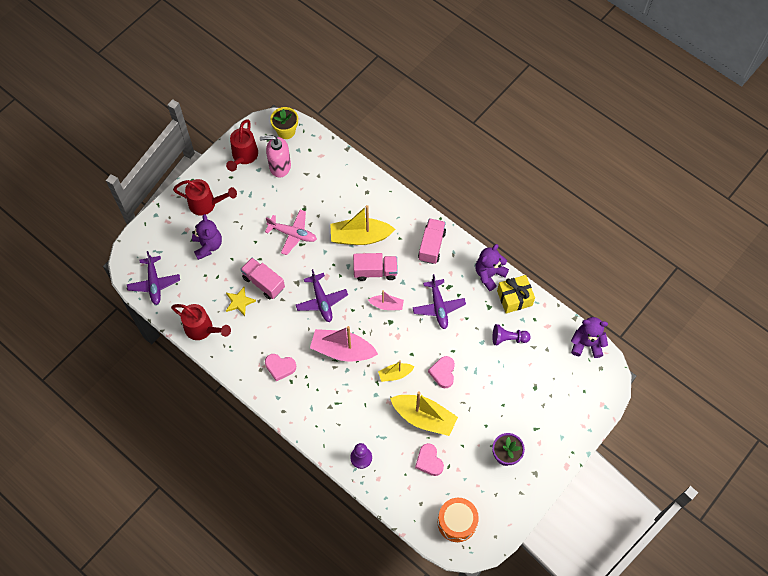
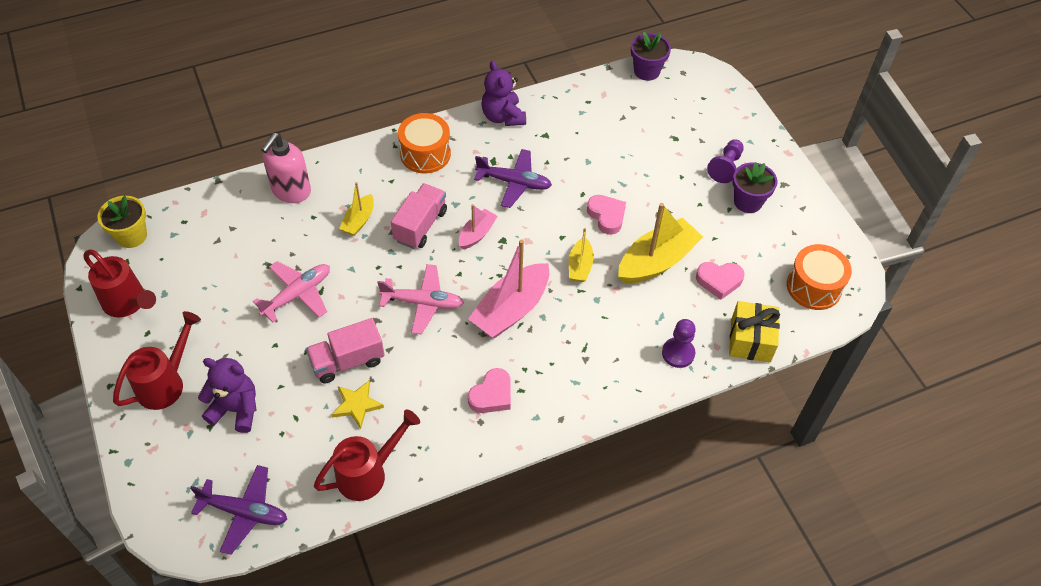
camera: 65 degrees left, 10 degrees down
pink soap dispenser [260,135,291,178] -> pink soap dispenser moved to [261,133,311,203]
purple plane [296,269,348,322] -> pink plane [377,264,464,335]
yellow boat [330,205,395,245] -> yellow boat [339,182,374,236], size x0.54
pink truck [418,218,446,264] -> orange drum [398,113,451,173]
pink heart [428,356,455,388] -> pink heart turned 150 degrees counterclockwise [587,195,626,235]
purple pawn [492,324,531,345] -> purple pawn moved to [707,139,744,183]
yellow gift [497,275,535,313] -> yellow gift moved to [729,301,780,362]
purple teddy bear [571,317,608,358] -> purple flower pot [631,32,671,81]

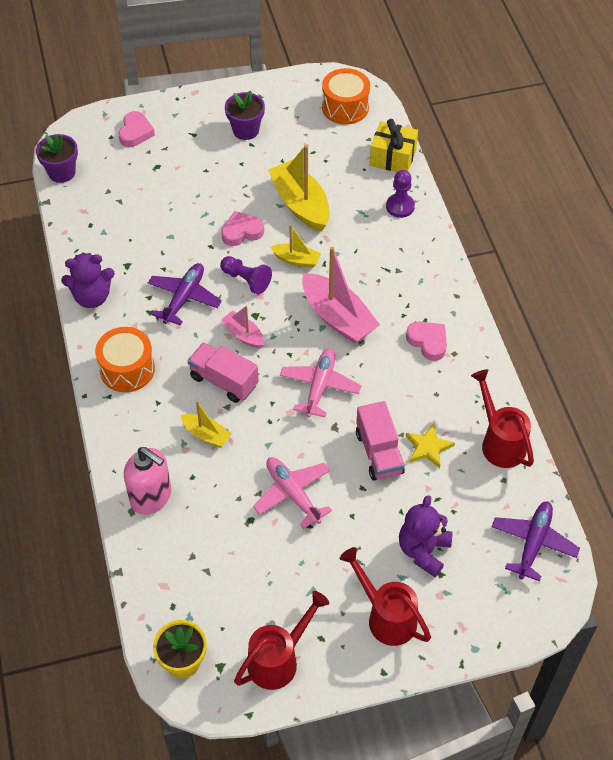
camera: 80 degrees left, 0 degrees up
pink heart [696,262,745,300] -> pink heart moved to [118,111,155,147]
purple pawn [707,139,744,183] -> purple pawn moved to [220,256,272,294]

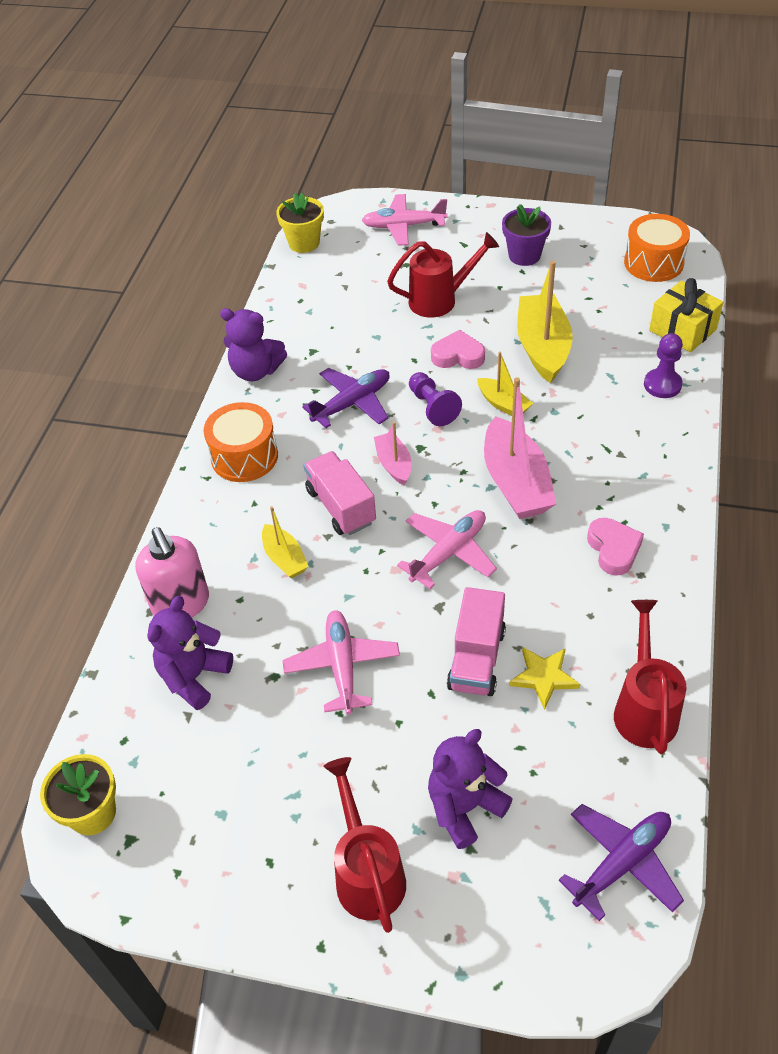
camera: 30 degrees right, 5 degrees down
purple flower pot [36,134,78,183] -> yellow flower pot [276,193,324,253]
pink heart [118,111,155,147] -> pink plane [362,194,448,246]
red watering can [234,591,329,690] -> red watering can moved to [387,232,499,318]
none -> purple teddy bear [147,596,233,710]

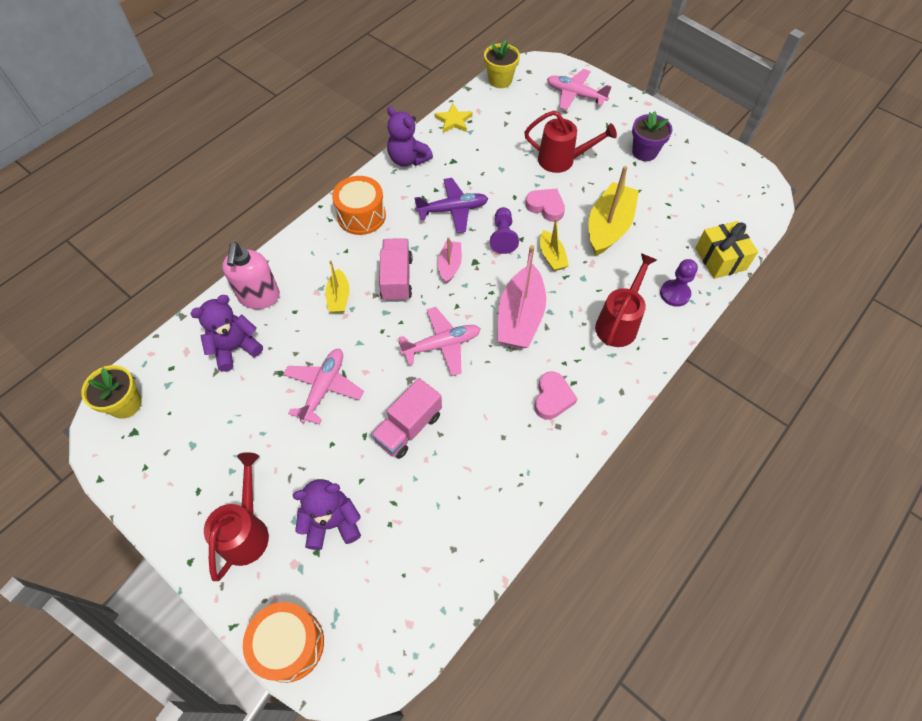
camera: 25 degrees right, 10 degrees up
yellow star [509,647,580,710] -> yellow star moved to [434,104,473,133]
purple plane [559,804,684,921] -> none
red watering can [614,600,686,754] -> red watering can moved to [595,253,657,347]
orange drum [624,214,690,282] -> orange drum moved to [243,602,324,683]

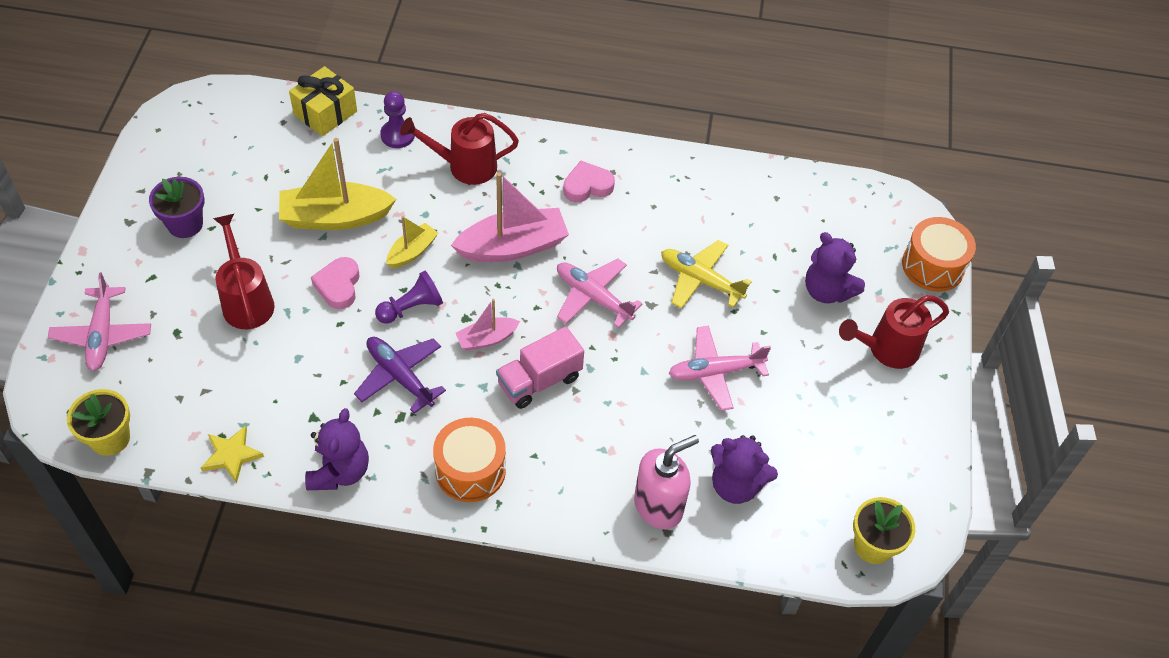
camera: 125 degrees left, 5 degrees down
yellow boat [325,260,349,313] -> none
pink truck [371,378,442,459] -> yellow plane [661,240,752,309]

